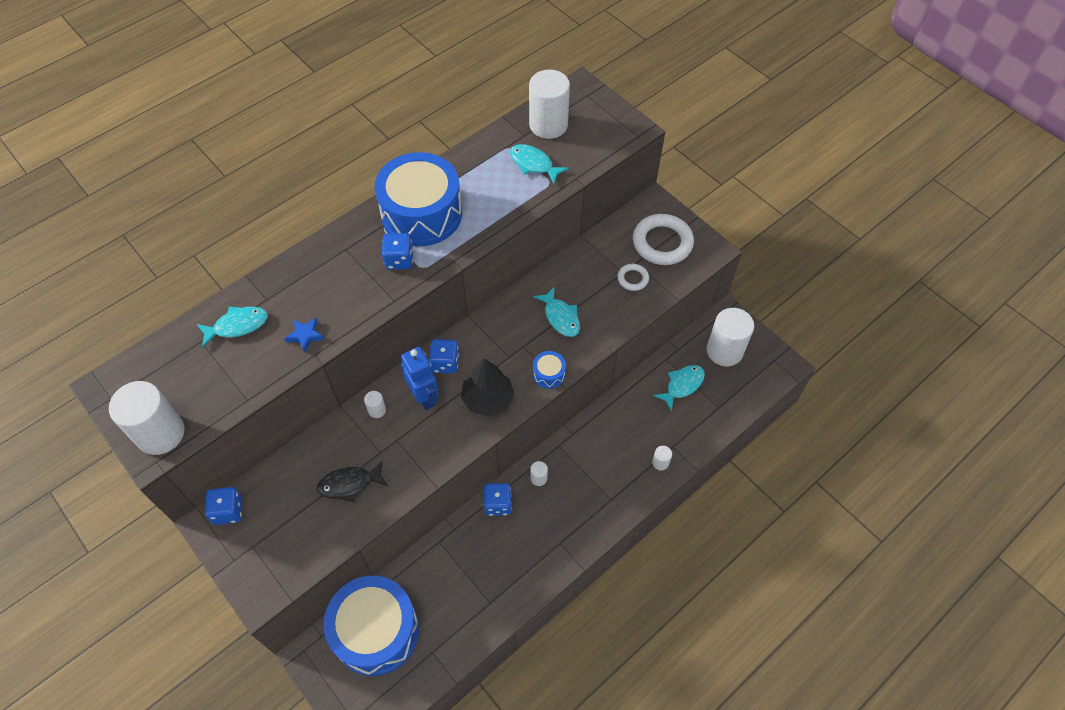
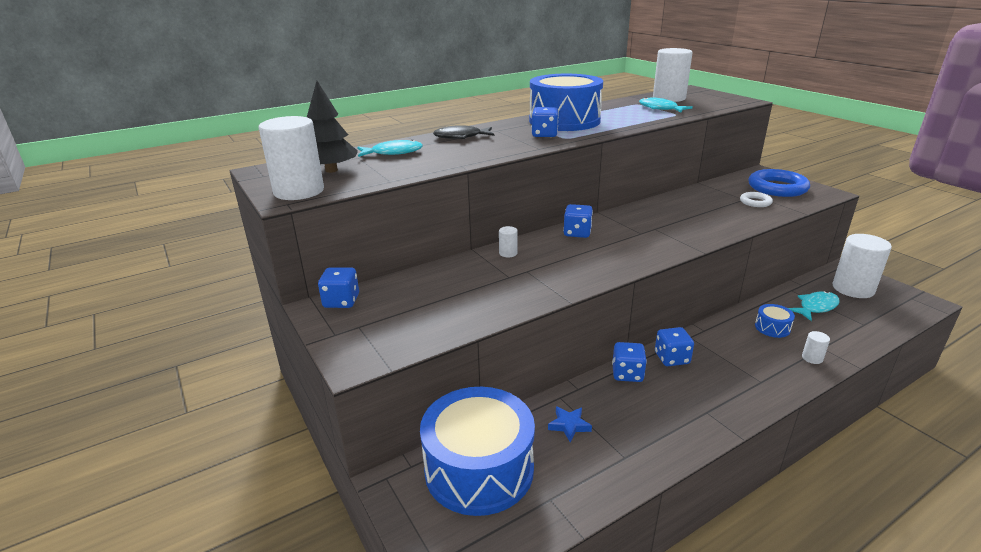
camera: 10 degrees right, 30 degrees down
blue star [285,318,324,352] -> blue star moved to [548,407,592,442]
black fish [317,460,388,502] -> black fish moved to [433,125,494,139]
blue robot [401,347,439,410] -> none
black tree [461,358,514,416] -> black tree moved to [307,81,358,173]
white cylinder [530,461,548,486] -> blue dice [655,327,694,366]
turquoise fish [533,286,580,337] -> none
blue drum [533,351,566,389] -> blue drum moved to [755,304,795,338]
white ring [633,214,694,265] -> blue ring [749,169,810,197]

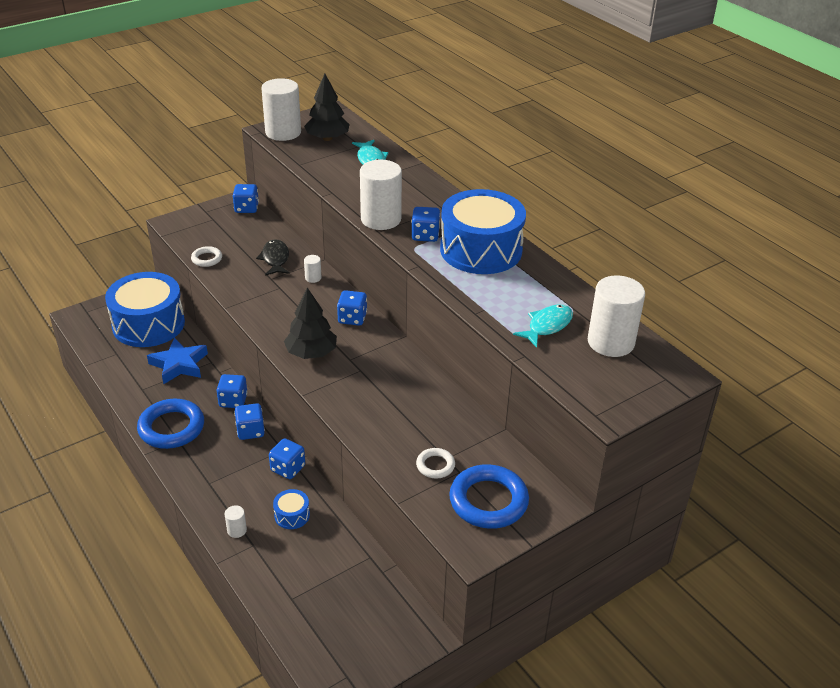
camera: 85 degrees right, 10 degrees up
black fish [433,125,494,139] -> black fish moved to [256,239,290,276]
blue star [548,407,592,442] -> blue star [147,337,208,384], size x1.85
turquoise fish [788,291,840,321] -> none
white cylinder [832,234,892,298] -> white cylinder moved to [360,160,402,230]
none -> blue ring [137,399,204,449]
none -> white ring [191,246,222,267]
none -> blue dice [269,438,305,479]
none -> black tree [284,287,337,359]

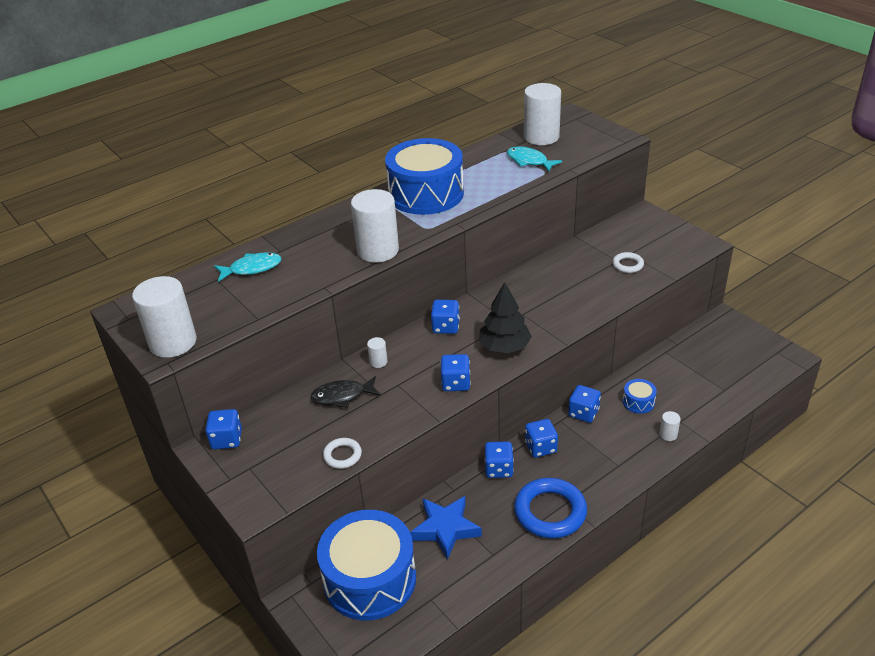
camera: 90 degrees left, 0 degrees up
black tree [304,74,350,141] -> none
blue dice [411,207,440,242] -> blue dice moved to [440,354,471,391]
blue ring [449,464,529,529] -> none

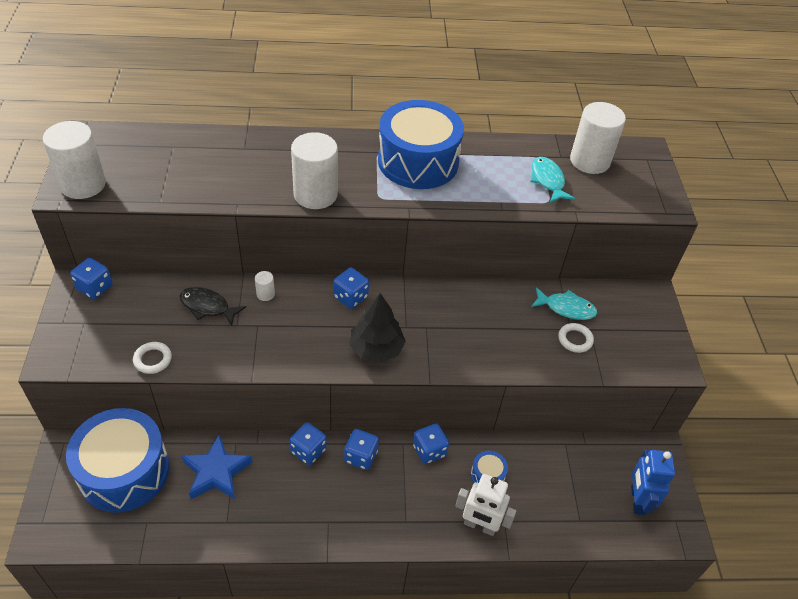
camera: 30 degrees right, 10 degrees up
turquoise fish [214,252,281,282] -> turquoise fish moved to [531,287,597,320]
blue dice [440,354,471,391] -> none
blue ring [514,478,587,538] -> none
white cylinder [659,411,681,441] -> white robot [456,474,516,536]
none -> blue robot [631,449,675,515]

